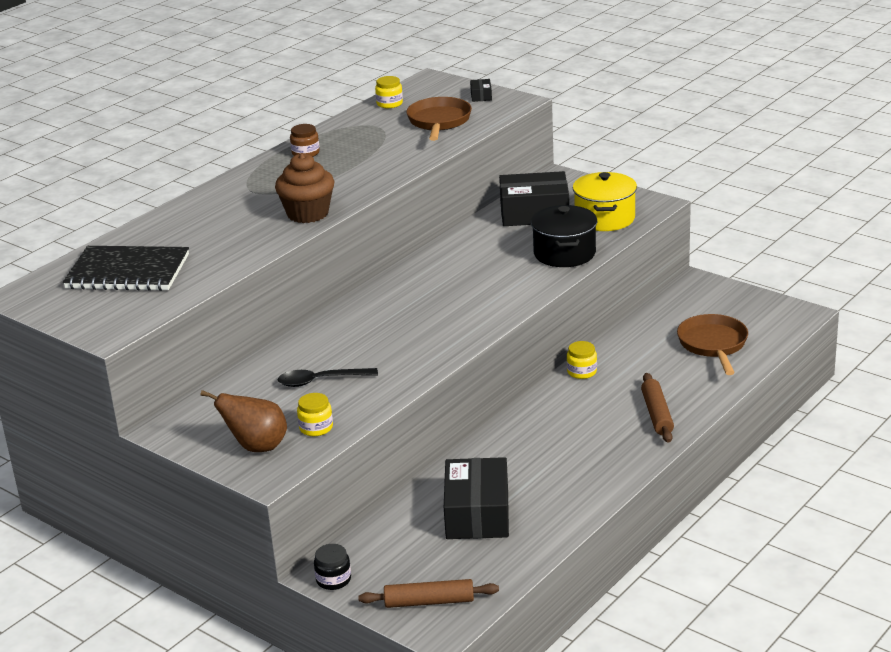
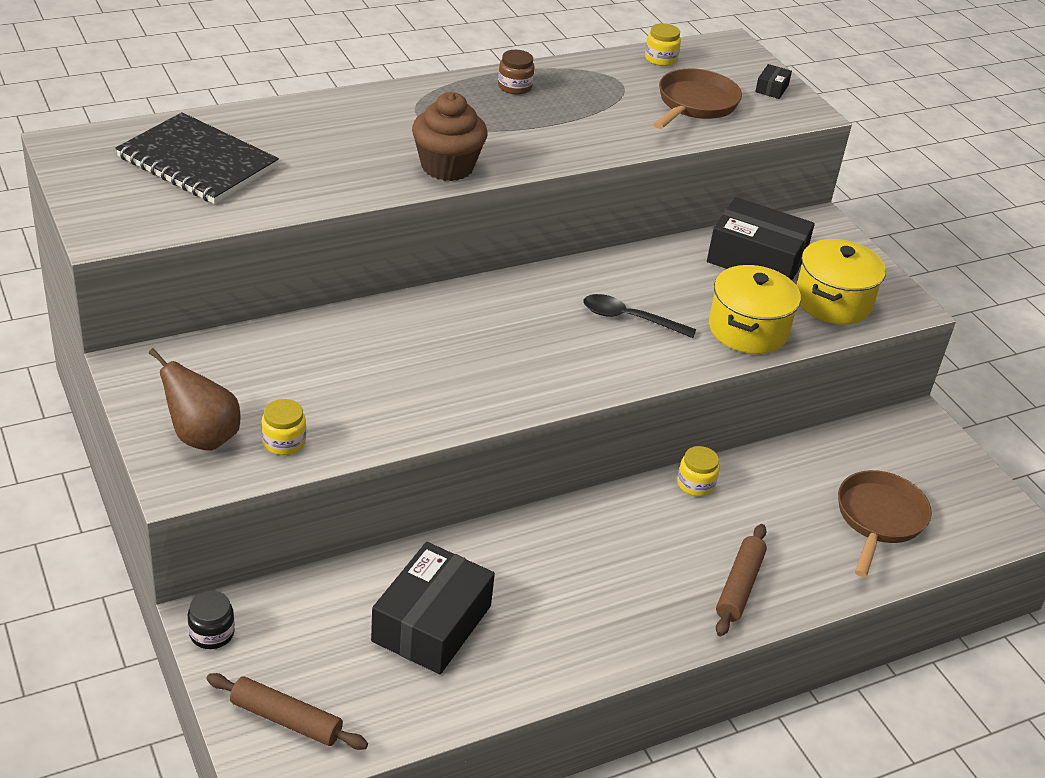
camera: 20 degrees right, 10 degrees up
black spoon [278,368,378,387] -> black spoon moved to [583,294,697,338]
black pot [531,205,597,267] -> yellow pot [709,265,801,354]

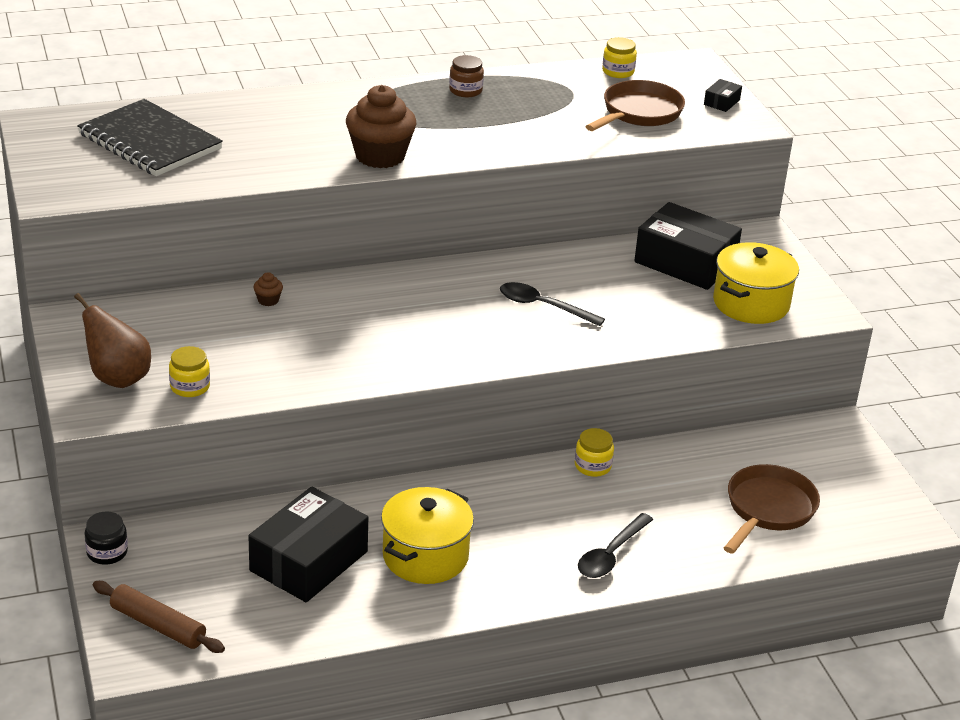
camera: 10 degrees right, 5 degrees down
yellow pot [709,265,801,354] -> yellow pot moved to [381,487,474,584]
brown rolling pin [716,524,767,637] -> black spoon [578,513,653,578]
none -> brown cupcake [253,272,283,306]

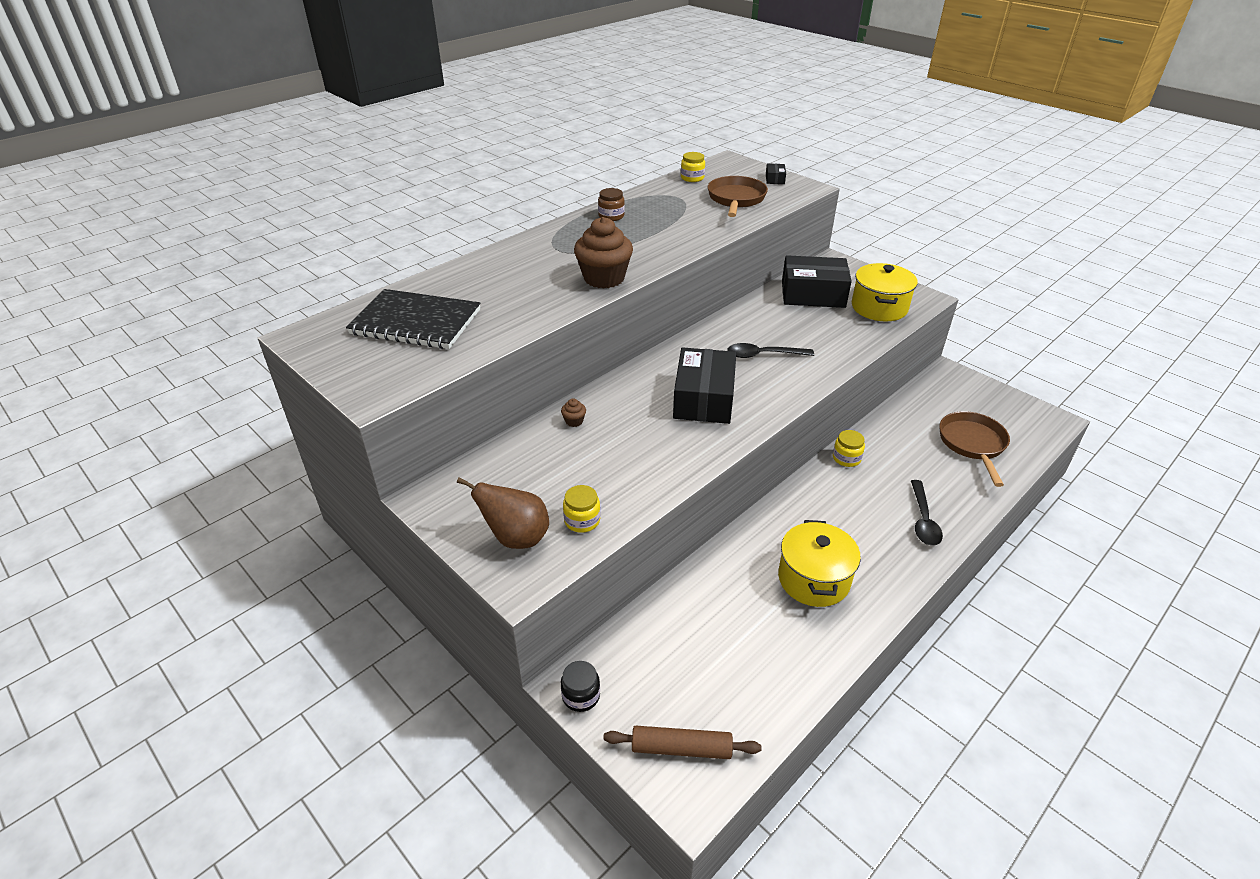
camera: 25 degrees left, 5 degrees up
black box [248,487,368,602] -> black box moved to [673,347,736,424]

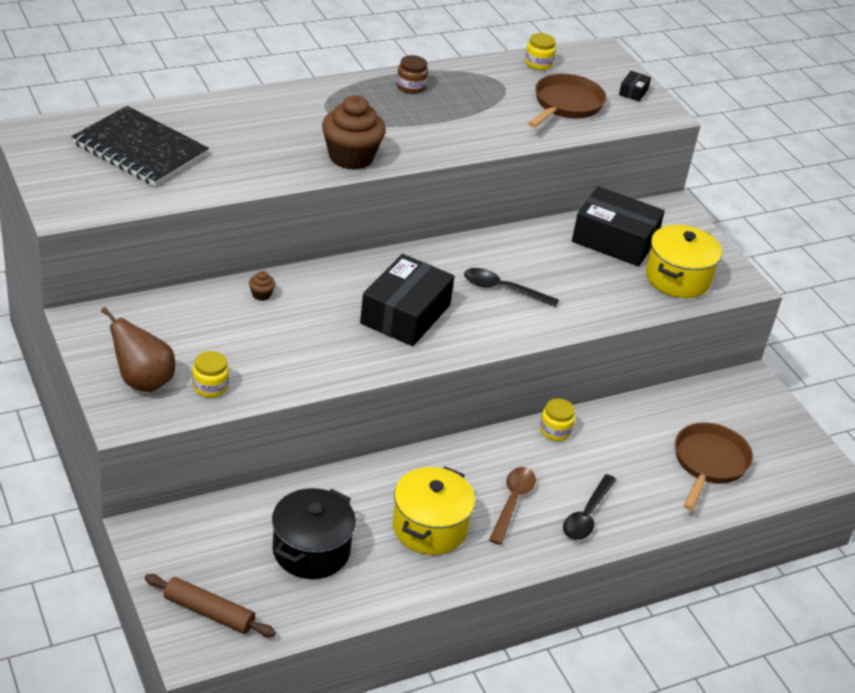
camera: 15 degrees right, 0 degrees up
black jar [561,661,600,712] -> none
none -> black pot [272,488,356,579]
none -> brown spoon [489,467,536,545]

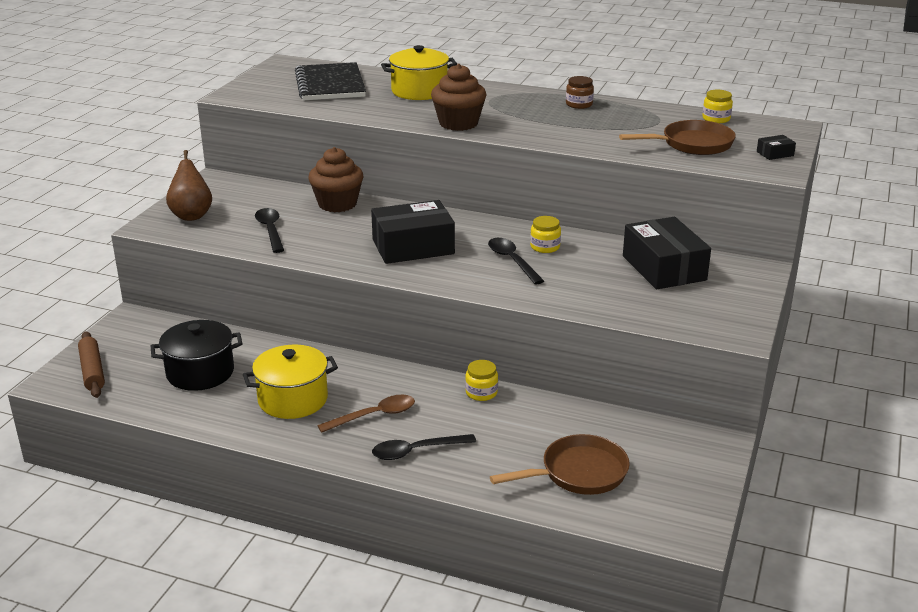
camera: 50 degrees right, 10 degrees down
yellow jar [192,351,229,398] -> yellow jar moved to [530,216,561,253]
brown cupcake [249,271,275,301] -> brown cupcake [309,147,364,212], size x2.46
yellow pot [646,225,722,298] -> yellow pot moved to [381,45,457,100]
none -> black spoon [255,208,284,253]

